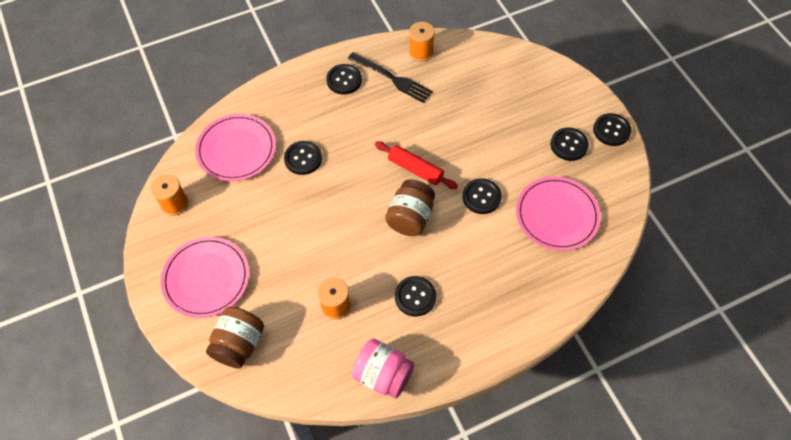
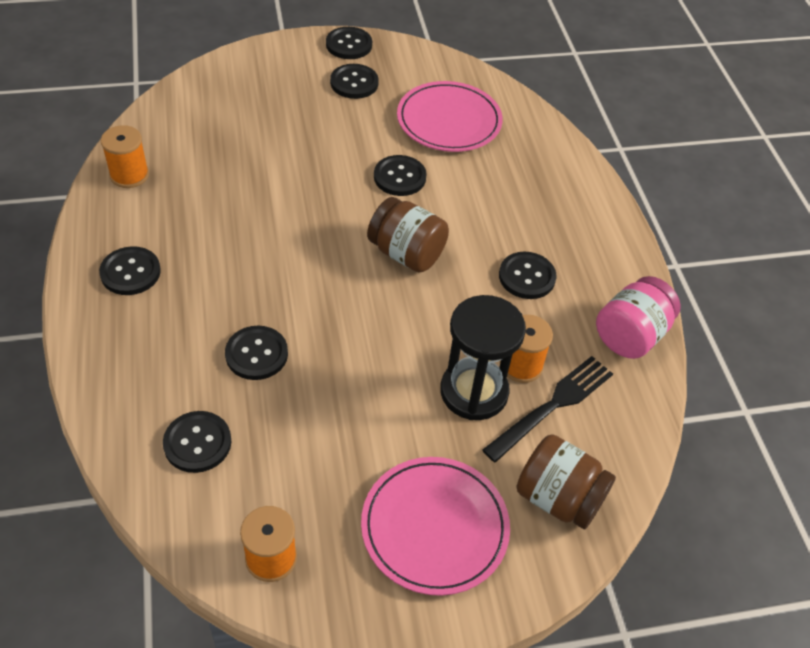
camera: 80 degrees left, 10 degrees down
pink plate [195,114,276,181] -> black button [163,411,231,473]
black fork [348,52,433,103] -> black fork moved to [482,356,613,463]
red rolling pin [375,141,458,189] -> none
none -> black hourglass [440,295,526,420]

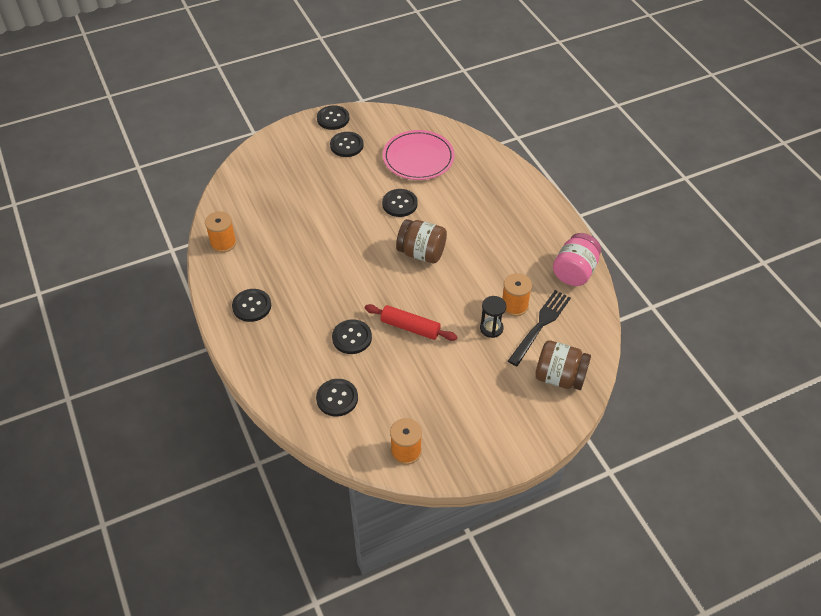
camera: 10 degrees left, 0 degrees up
pink plate [361,457,510,596] -> none
black hourglass [440,295,526,420] -> black hourglass [480,296,506,338], size x0.55
black button [499,252,557,299] -> none
none -> red rolling pin [364,304,458,341]

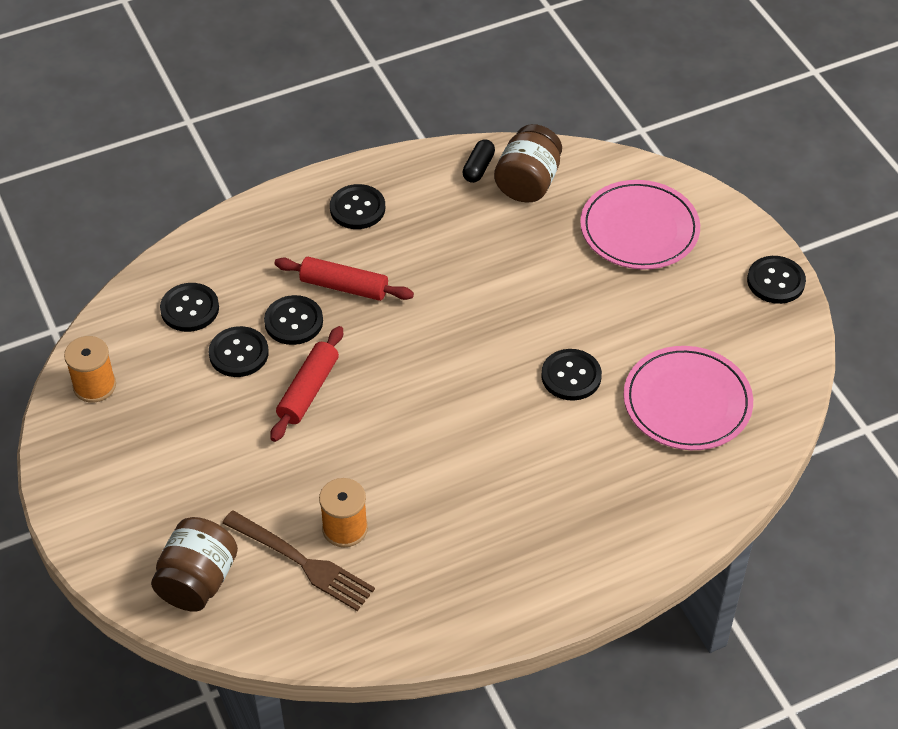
camera: 90 degrees right, 0 degrees up
orange spool [205,211,237,253] -> black capsule [463,139,495,183]
black button [330,132,363,157] -> black button moved to [209,326,269,377]
brown jar [396,219,447,263] -> brown jar moved to [494,124,562,203]
black hourglass [480,296,506,338] -> none
black fork [508,290,571,366] -> brown fork [222,510,375,611]
pink jar [553,233,601,286] -> none
none -> red rolling pin [275,257,414,301]
none -> pink plate [580,180,700,270]

